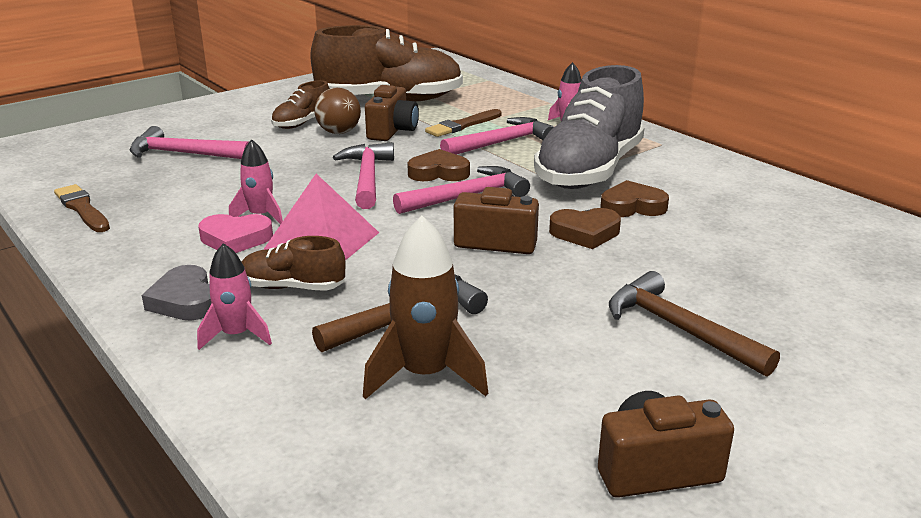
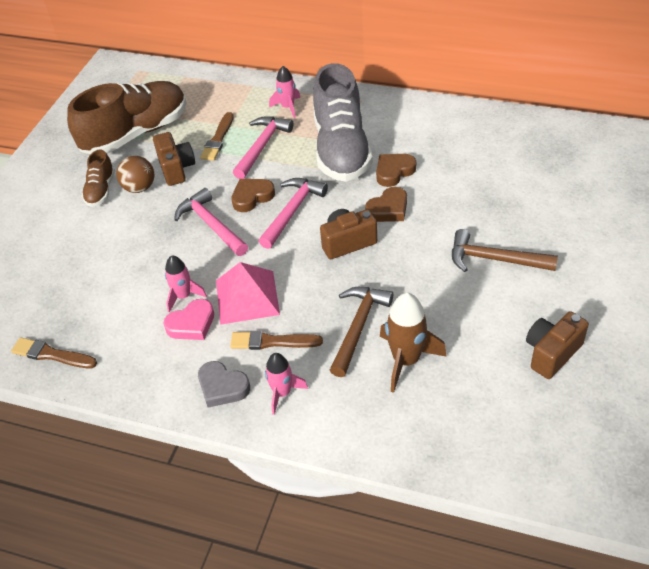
camera: 30 degrees left, 20 degrees up
pink hammer [130,126,249,159] -> none
brown shoe [241,236,345,291] -> brown brush [230,331,323,350]

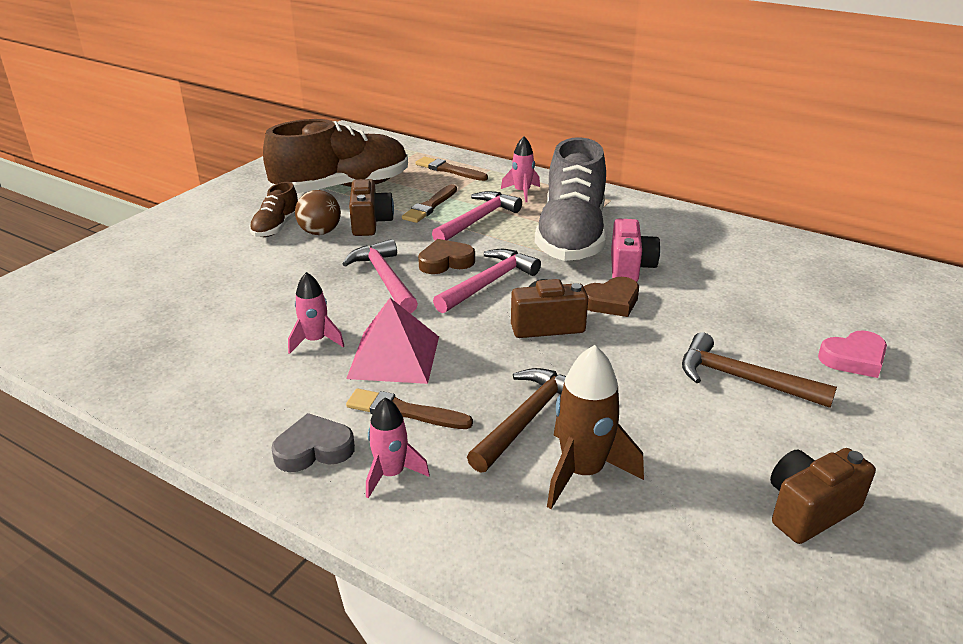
camera: 10 degrees right, 15 degrees down
brown brush [11,337,97,368] -> brown brush moved to [415,157,488,181]
pink heart [164,299,214,340] -> pink heart moved to [818,330,887,378]
grey heart [198,361,250,408] -> grey heart turned 120 degrees clockwise [271,413,355,472]
brown heart [376,154,416,187] -> pink camera [611,219,660,282]

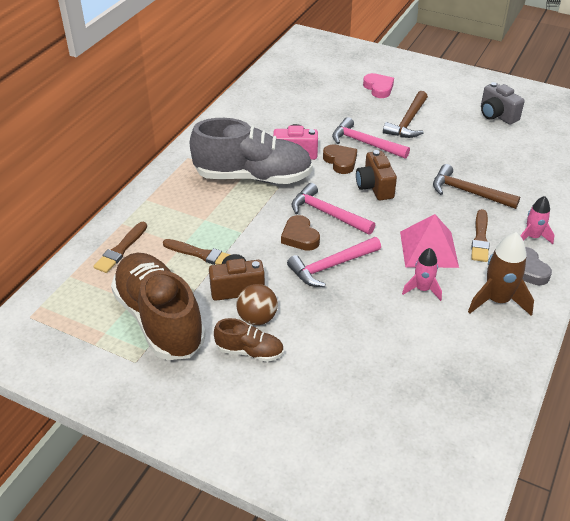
camera: 95 degrees left, 10 degrees up
pink hammer [432,191,522,240] -> pink hammer moved to [332,117,410,159]
pink rocket [501,137,540,202] -> none
brown rocket [547,345,644,509] -> brown rocket moved to [468,232,534,316]
brown camera [770,448,876,544] -> grey camera [481,82,525,125]

